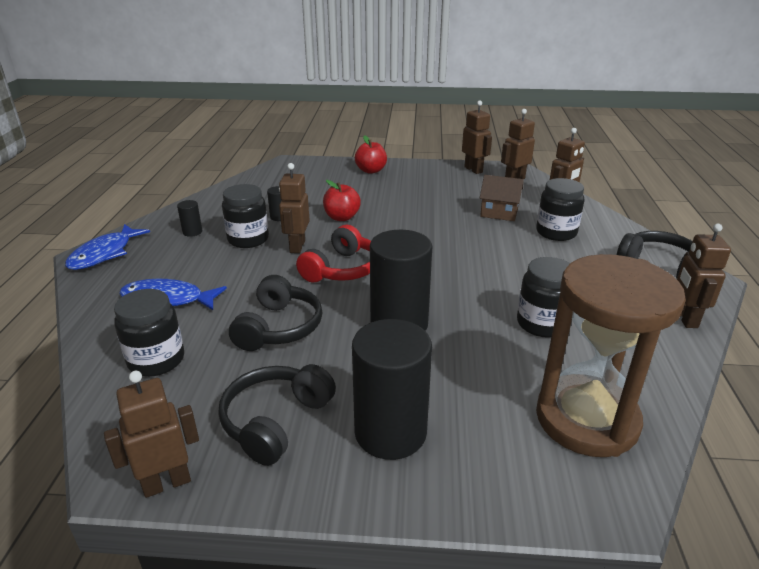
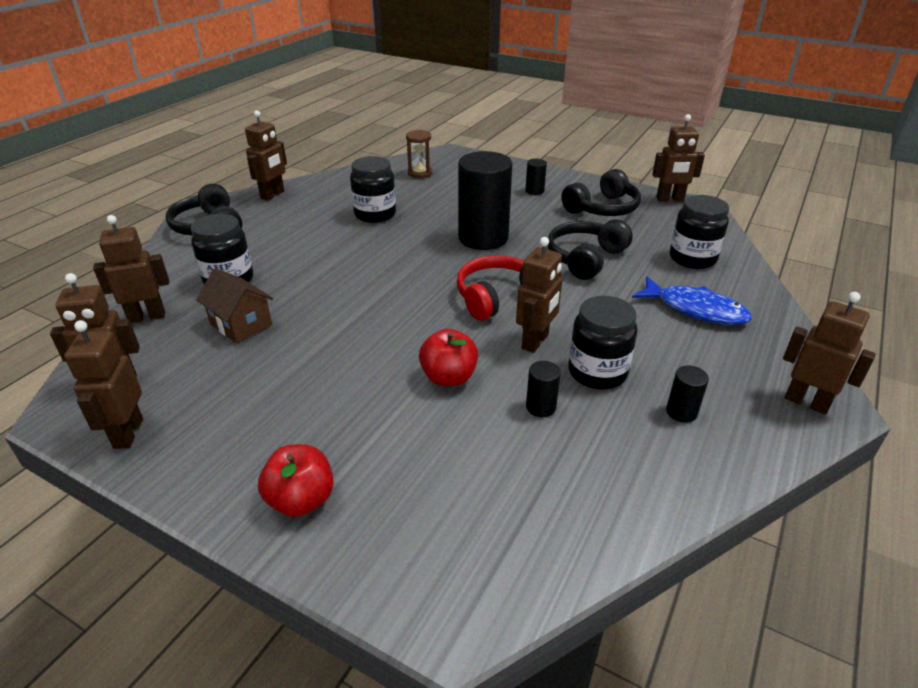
camera: 155 degrees left, 5 degrees up
blue fish [65,224,150,270] -> brown robot [783,292,876,414]
black cylinder [352,319,432,460] -> black cylinder [525,159,547,195], size x0.43
brown hourglass [536,254,686,457] -> brown hourglass [406,130,432,178], size x0.41

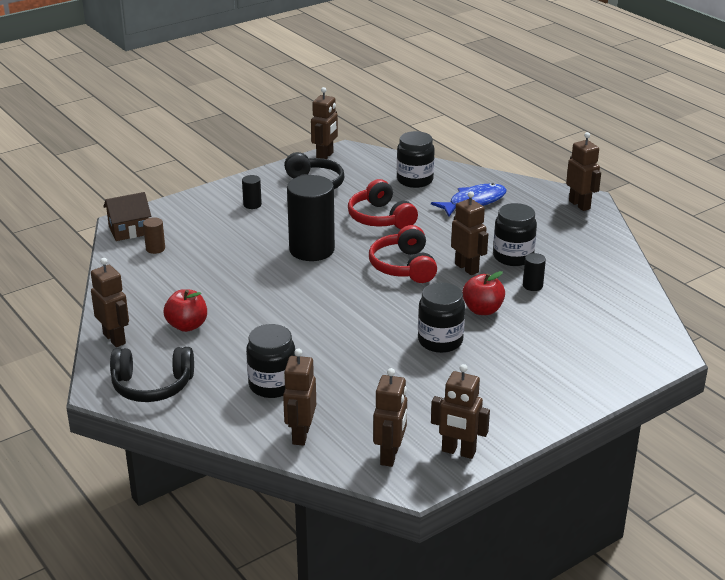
camera: 65 degrees left, 5 degrees down
brown house [196,268,273,343] -> brown house moved to [103,192,151,241]
red apple [258,444,334,517] -> red apple moved to [163,289,207,332]
black jar [350,156,396,223] -> black jar moved to [418,282,465,353]
brown hourglass [406,130,432,178] -> brown cylinder [143,217,165,254]
black headphones [547,219,633,280] -> red headphones [348,179,418,229]
black cylinder [666,365,709,423] -> none
brown robot [783,292,876,414] -> brown robot turned 90 degrees clockwise [566,132,601,211]

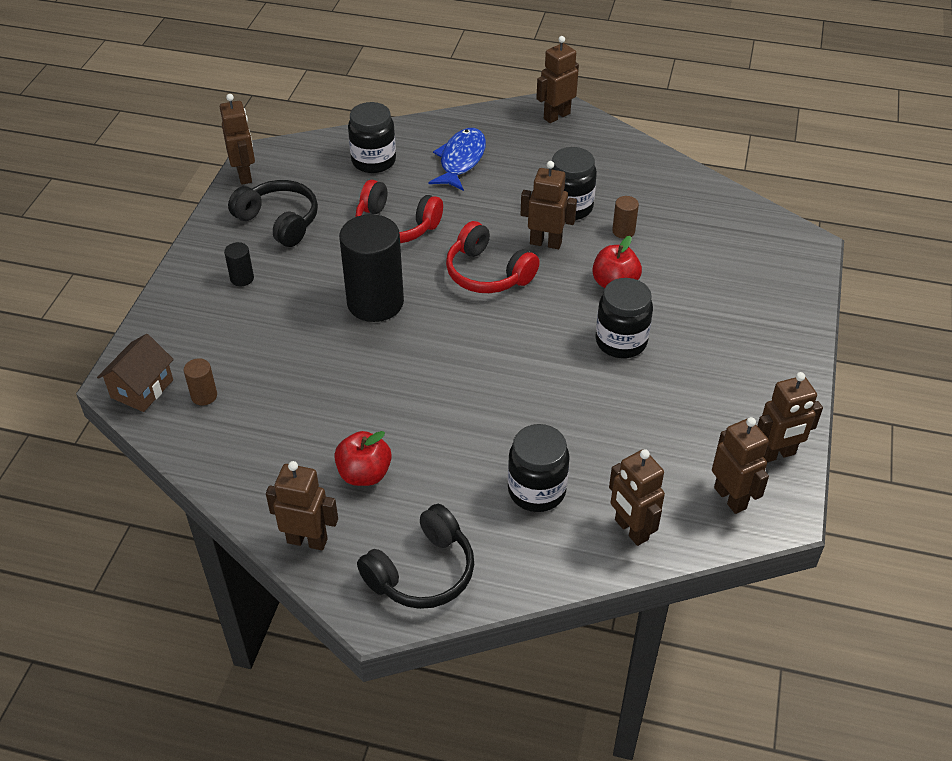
camera: 40 degrees left, 15 degrees up
black cylinder [523,253,546,291] -> brown cylinder [612,196,639,239]
brown robot [566,132,601,211] -> brown robot turned 60 degrees counterclockwise [536,36,579,123]

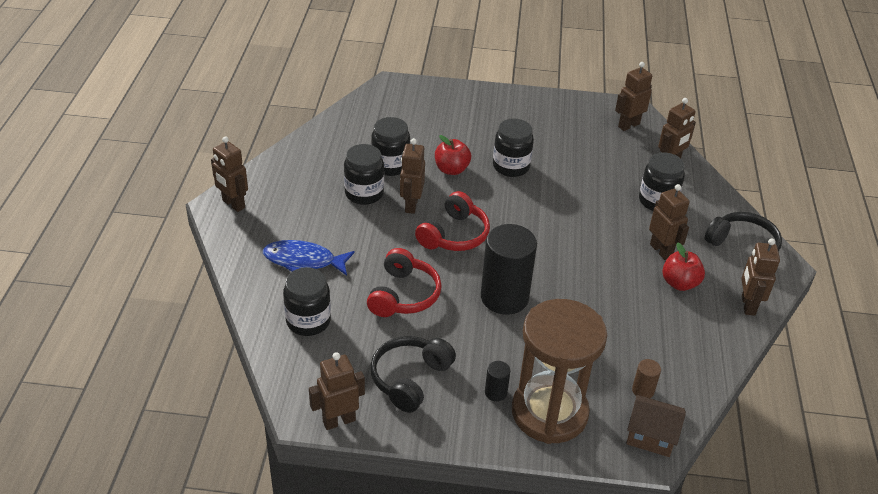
camera: 100 degrees left, 5 degrees down
brown cylinder [612,196,639,239] -> black jar [371,117,410,176]
brown robot [757,372,823,462] -> brown robot moved to [649,184,690,260]
none -> brown hourglass [512,299,607,444]

